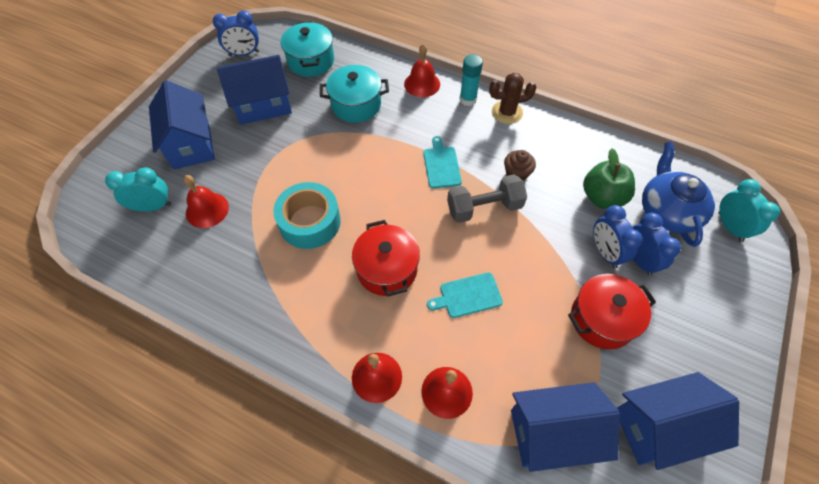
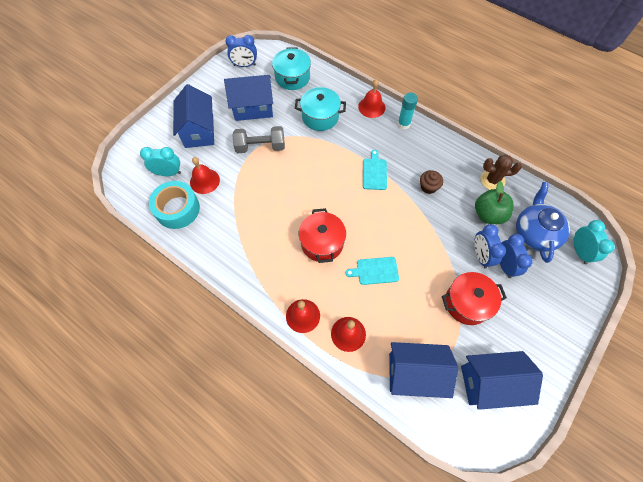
camera: 10 degrees right, 5 degrees up
turquoise tape [273,182,341,249] -> turquoise tape moved to [149,181,200,229]
grey dumbbell [447,174,527,223] -> grey dumbbell moved to [232,126,285,153]
brown cactus [489,73,536,124] -> brown cactus moved to [481,154,522,190]

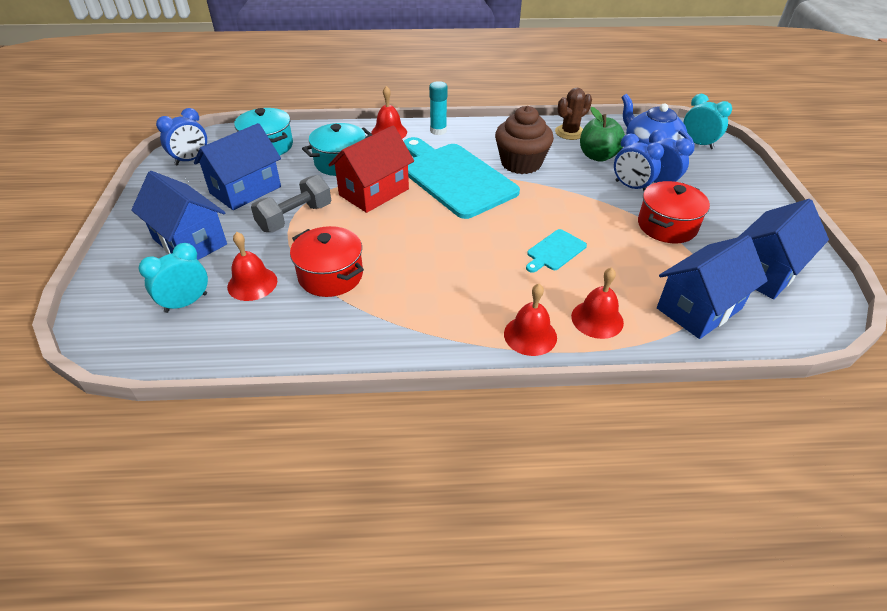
camera: 40 degrees left, 20 degrees down
turquoise tape [149,181,200,229] -> none
red pot [299,208,346,263] -> red pot moved to [290,226,364,297]
turquoise cutting board [363,150,387,190] -> turquoise cutting board [404,137,520,219], size x2.30
brown cupcake [420,170,443,194] -> brown cupcake [495,106,554,174], size x1.93
none -> red house [328,126,414,213]

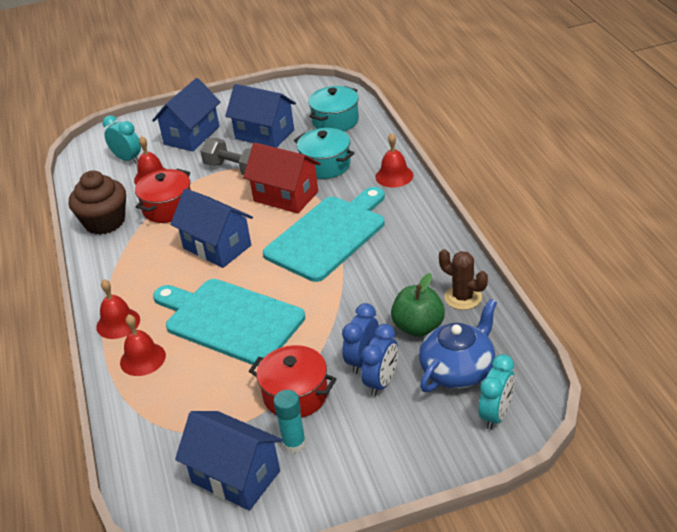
camera: 80 degrees right, 5 degrees down
blue clock [156,108,207,166] -> none
turquoise glue stick [429,81,448,135] -> turquoise glue stick moved to [273,390,306,454]
brown cupcake [495,106,554,174] -> brown cupcake moved to [69,171,126,235]
turquoise cutting board [526,229,587,273] -> turquoise cutting board [153,279,305,366], size x2.30
blue house [657,235,768,339] -> blue house moved to [170,189,253,268]

